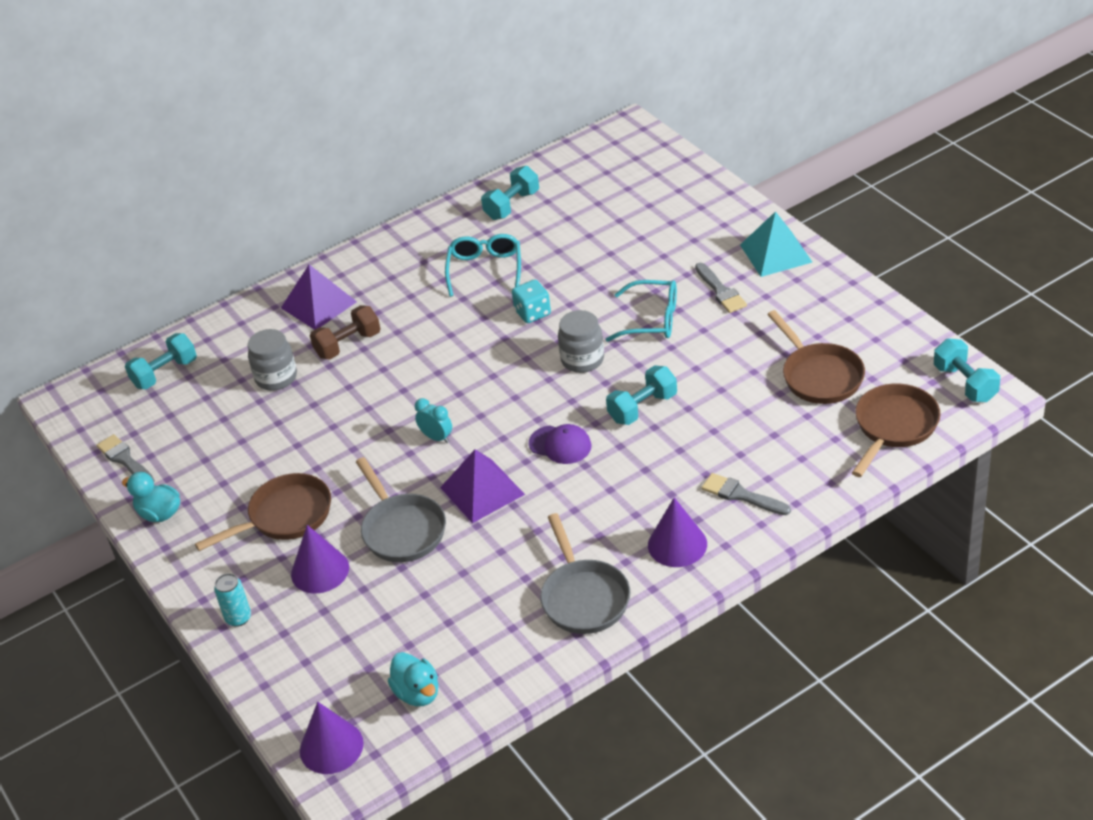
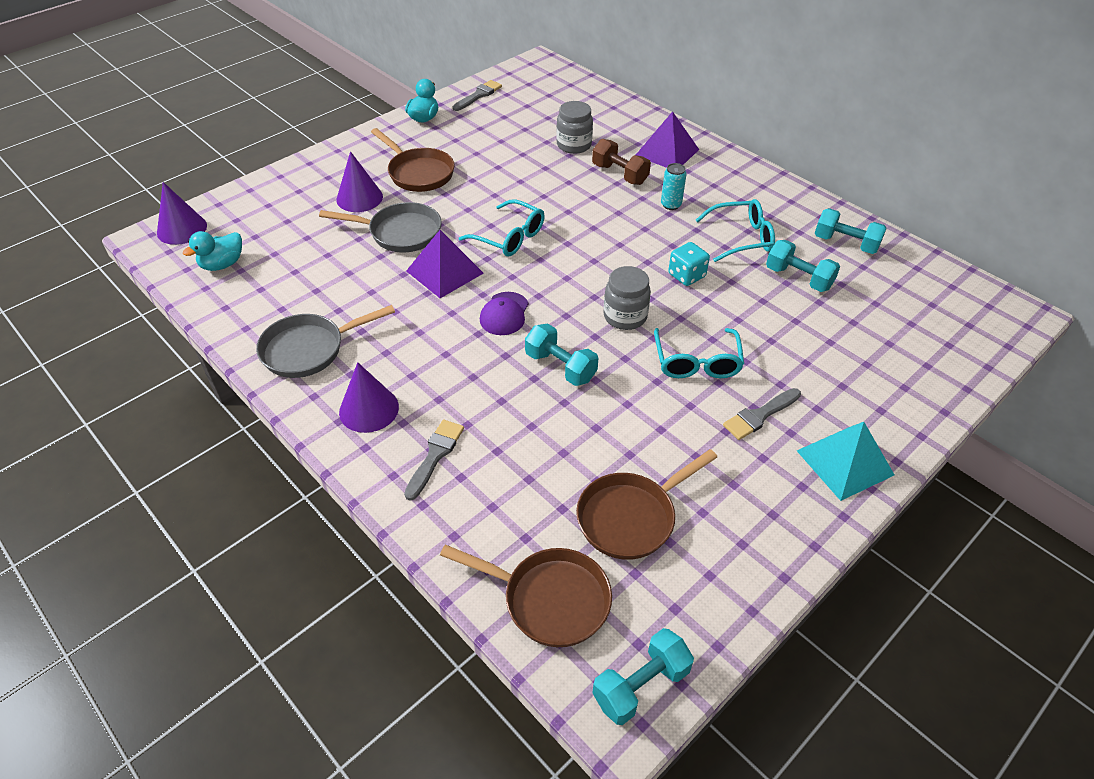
camera: 75 degrees right, 5 degrees up
turquoise dumbbell [125,333,197,389] -> turquoise dumbbell moved to [766,240,840,292]
turquoise can [214,573,251,627] -> turquoise can moved to [661,163,687,210]
grey pan [356,457,446,562] -> grey pan turned 135 degrees counterclockwise [319,202,442,253]
turquoise clock [415,398,452,443] -> turquoise glasses [459,199,545,257]

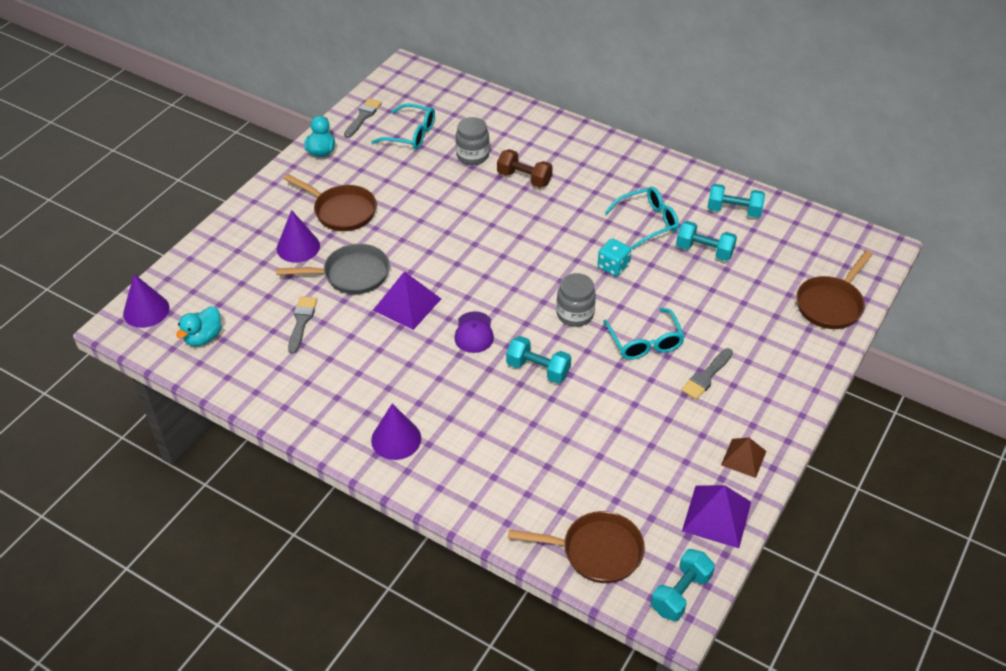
camera: 15 degrees left, 0 degrees up
grey pan [256,305,395,378] -> none
grey brush [404,420,464,501] -> grey brush moved to [288,296,317,354]
turquoise glasses [459,199,545,257] -> turquoise glasses moved to [371,103,435,150]
brown pan [576,449,717,560] -> brown pan moved to [796,250,873,329]
purple pyramid [636,111,699,168] -> purple pyramid moved to [682,485,751,548]
turquoise can [661,163,687,210] -> none
turquoise pyramid [797,422,894,501] -> none
none -> brown pyramid [721,438,766,478]

